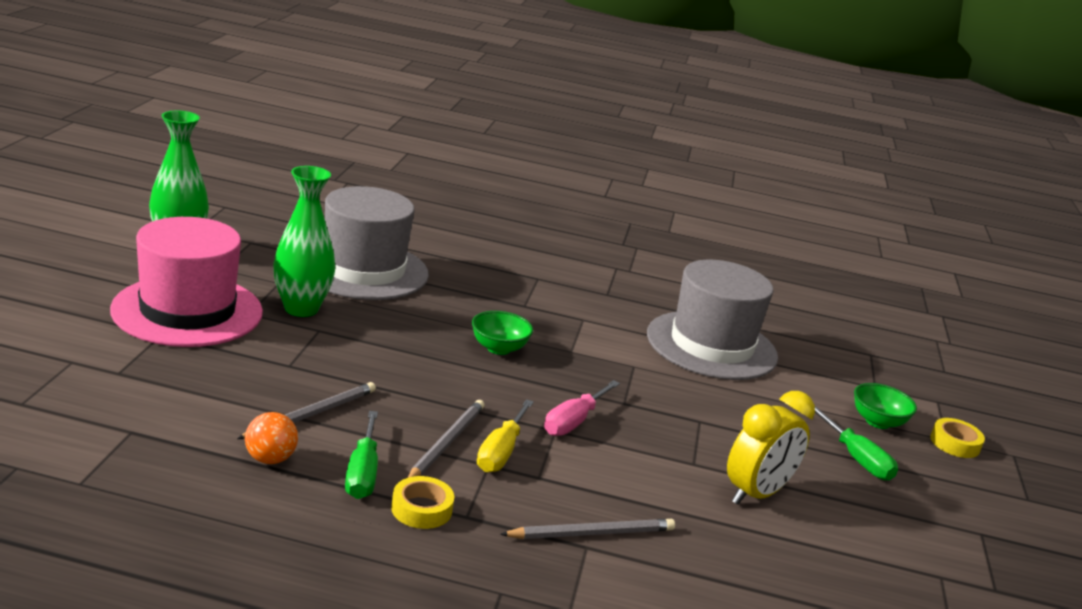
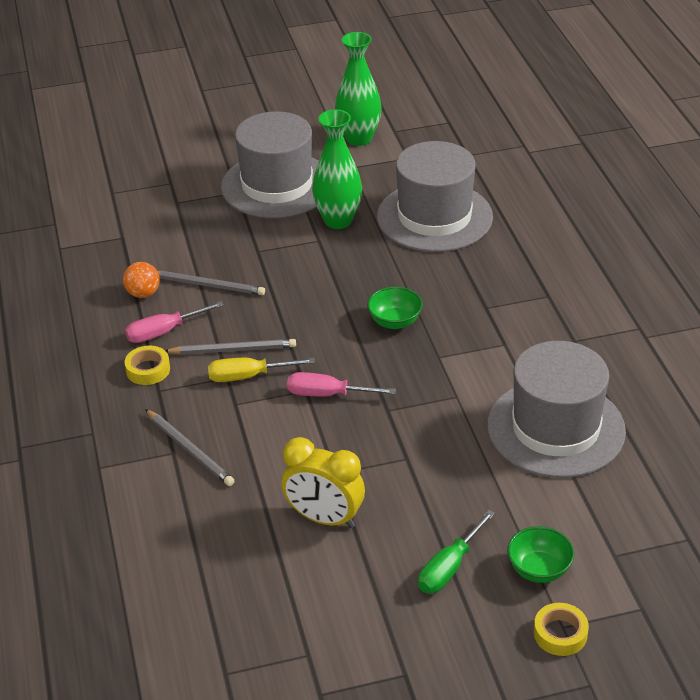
camera: 70 degrees right, 15 degrees up
pink hat [110,217,263,347] -> grey hat [221,111,319,218]
green screwdriver [345,411,378,499] -> pink screwdriver [125,301,224,343]

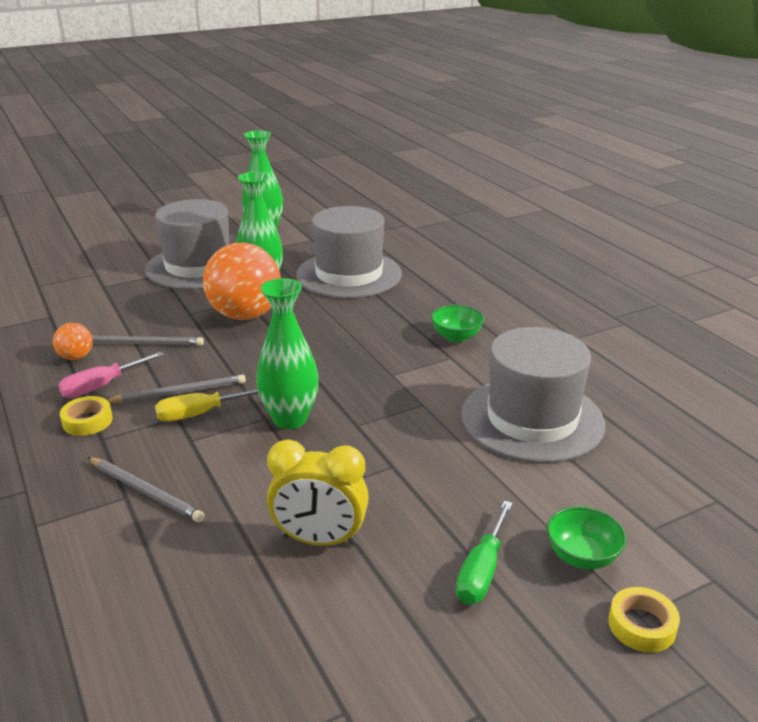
camera: 15 degrees left, 10 degrees down
pink screwdriver [287,372,396,397] -> green vase [256,278,319,429]
green bowl [367,287,423,329] -> green bowl moved to [431,305,484,342]
none -> orange ball [203,243,281,320]

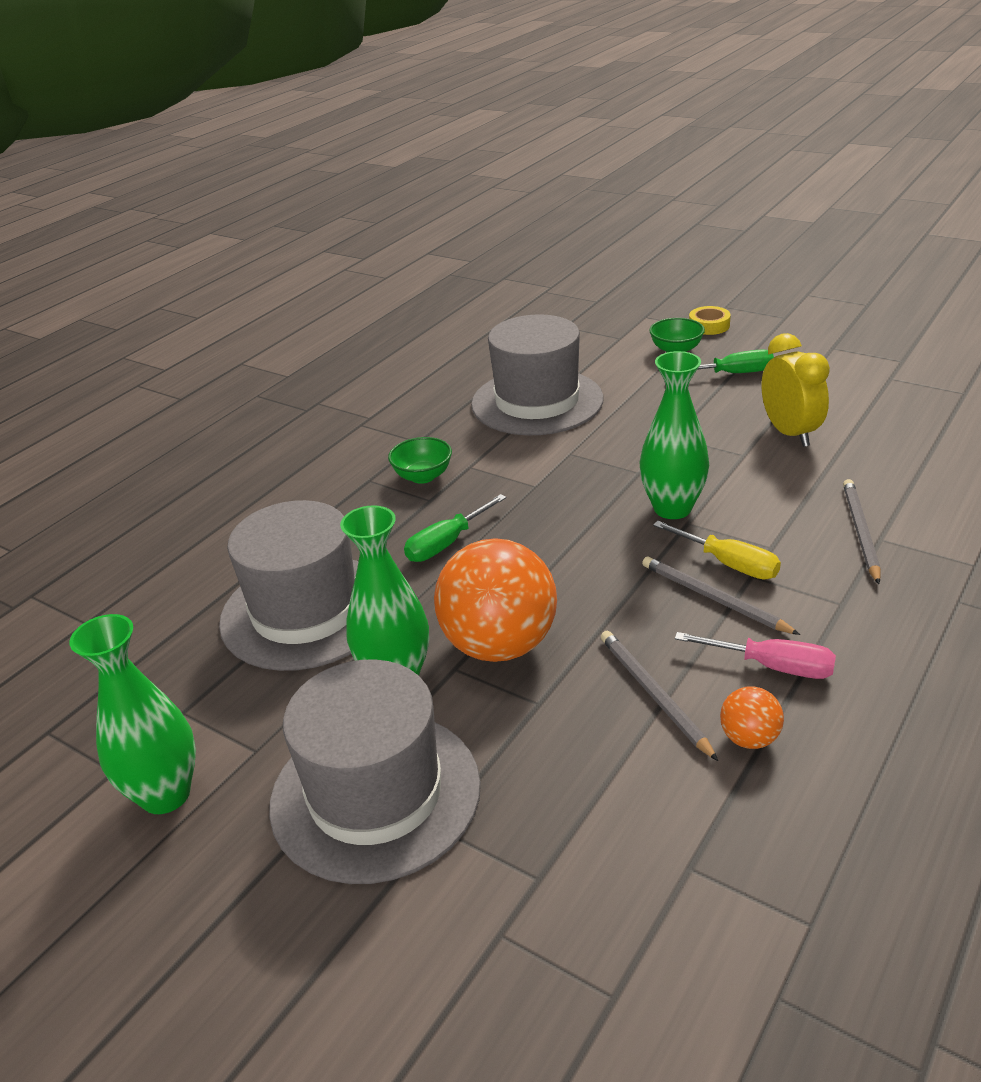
camera: 115 degrees left, 5 degrees up
yellow tape [60,396,113,436] -> none
none -> green screwdriver [404,494,507,562]

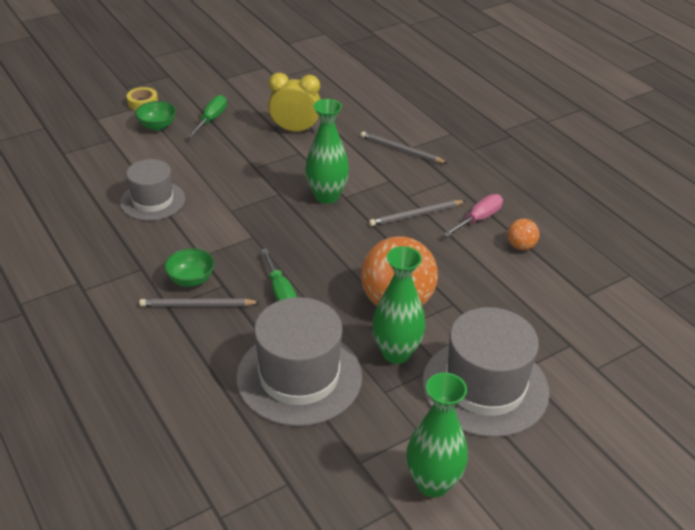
camera: 70 degrees left, 5 degrees up
grey hat [471,314,603,435] -> grey hat [120,159,185,221], size x0.63
grey pencil [601,631,718,761] -> grey pencil moved to [139,298,260,307]
yellow screwdriver [653,521,781,580] -> none

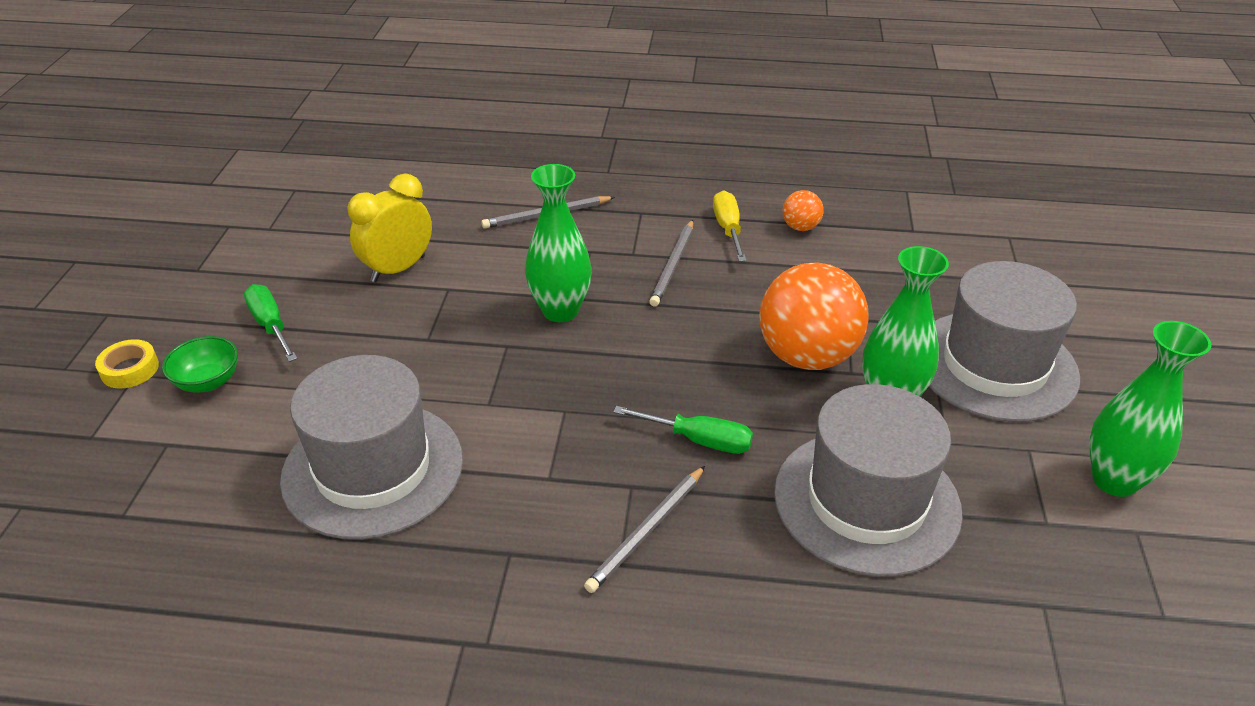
camera: 50 degrees left, 0 degrees up
grey hat [120,159,185,221] -> grey hat [280,355,463,540], size x1.59
green bowl [164,248,214,287] -> none
pink screwdriver [443,194,503,237] -> yellow screwdriver [713,190,746,262]

